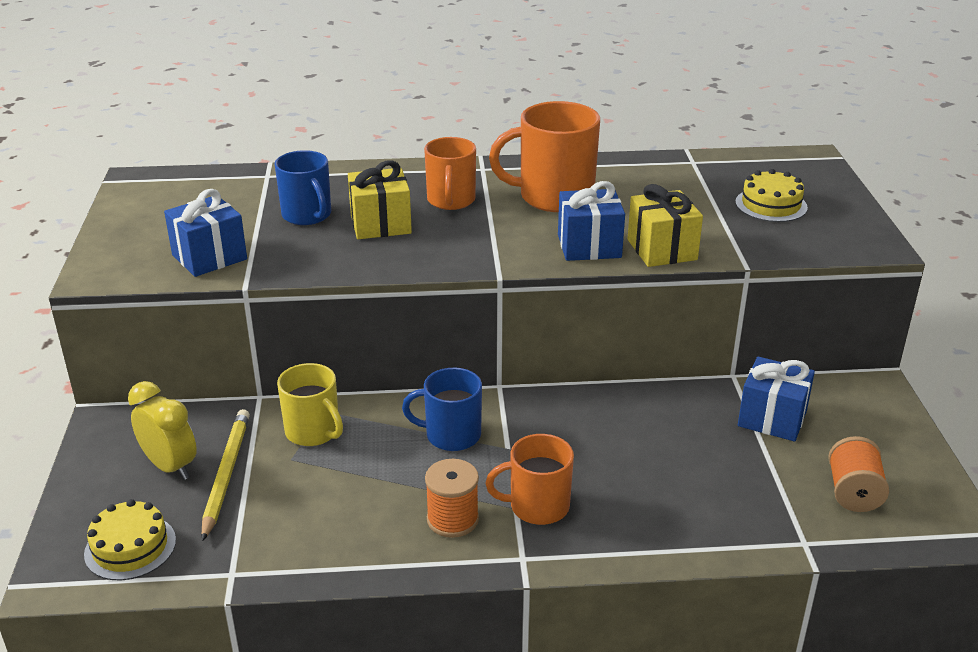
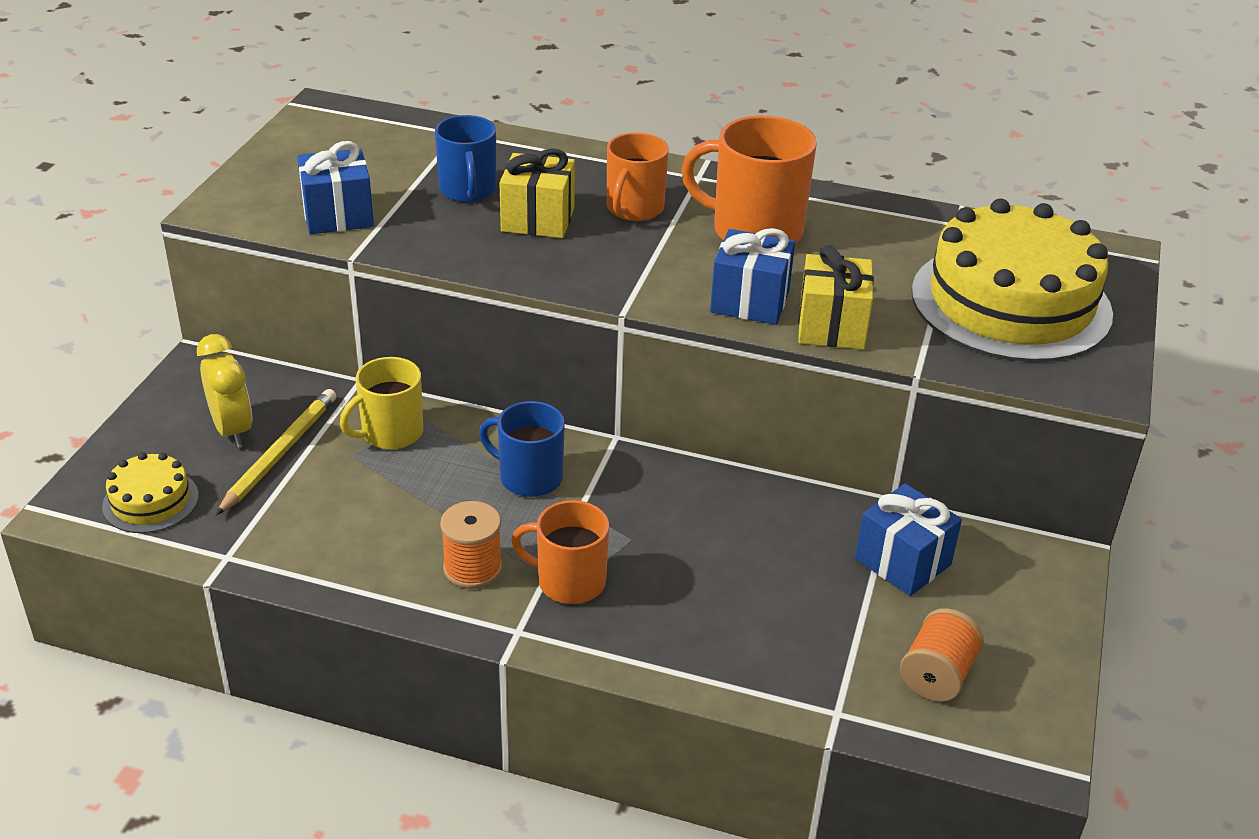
camera: 20 degrees right, 5 degrees up
yellow mug [277,363,343,446] -> yellow mug turned 75 degrees clockwise [340,357,423,449]
yellow cake [735,169,808,222] -> yellow cake [912,199,1113,362], size x2.20

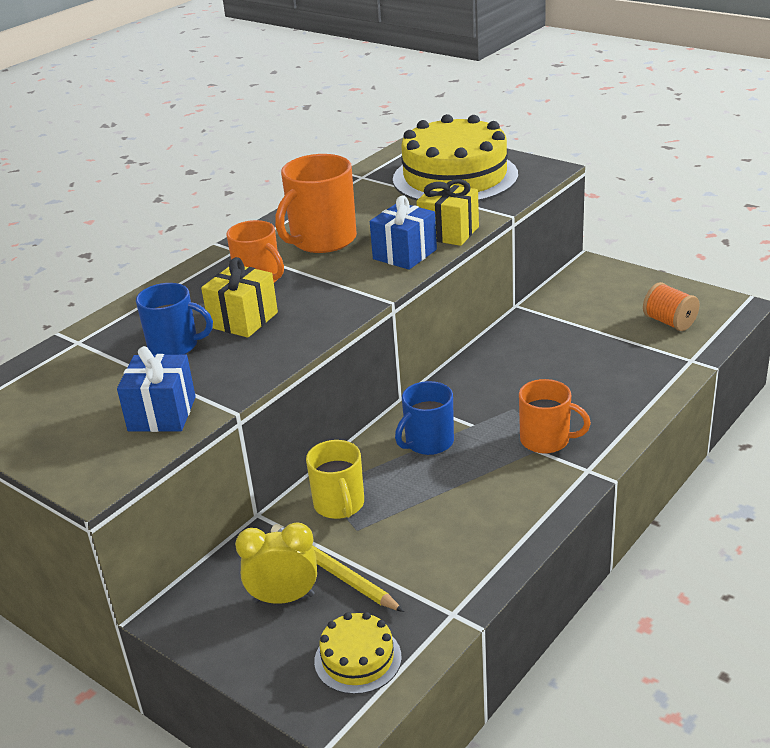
camera: 65 degrees left, 5 degrees down
orange spool [440,501,502,589] -> none
orange mug [511,500,609,604] -> orange mug turned 105 degrees counterclockwise [519,379,591,454]
blue gift [855,484,962,596] -> none

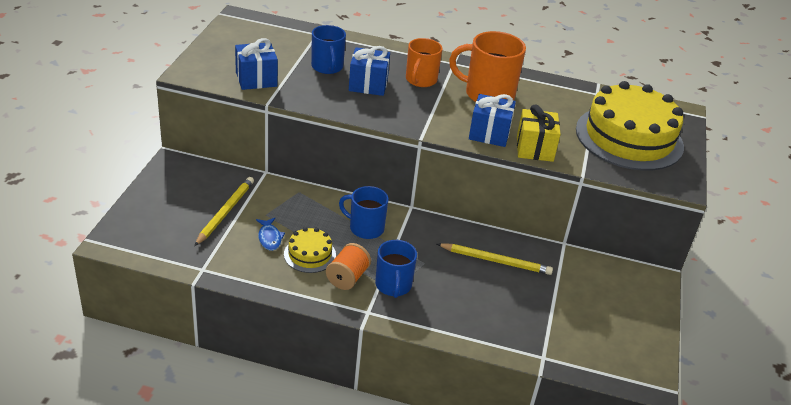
camera: 60 degrees right, 5 degrees up
yellow gift [201,257,278,338] -> blue gift [349,46,390,96]
yellow clock [235,522,317,604] -> none
yellow mug [306,440,364,519] -> none
yellow cake [314,612,402,694] -> yellow cake moved to [284,227,336,273]
orange mug [519,379,591,454] -> blue mug [375,240,417,298]
orange spool [643,282,700,331] -> orange spool moved to [326,243,371,290]
none -> blue fish [256,218,285,251]
none -> yellow pencil [437,243,553,275]

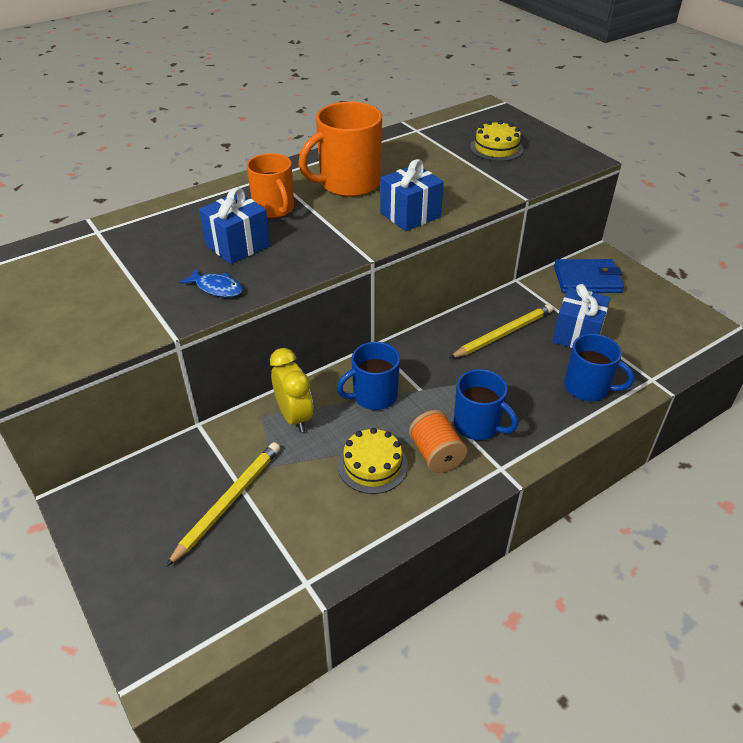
camera: 45 degrees left, 5 degrees up
yellow pencil [194,177,254,246] -> yellow pencil turned 60 degrees clockwise [166,442,280,567]
blue gift [235,38,278,90] -> blue gift moved to [552,284,610,348]
blue fish [256,218,285,251] -> blue fish moved to [179,269,243,297]
blue mug [311,25,346,74] -> blue mug moved to [564,334,634,401]
yellow gift [517,104,561,162] -> none
yellow cake [576,81,684,171] -> yellow cake [470,120,523,161], size x0.46
none -> yellow clock [270,348,313,433]
none -> blue wallet [554,259,624,293]

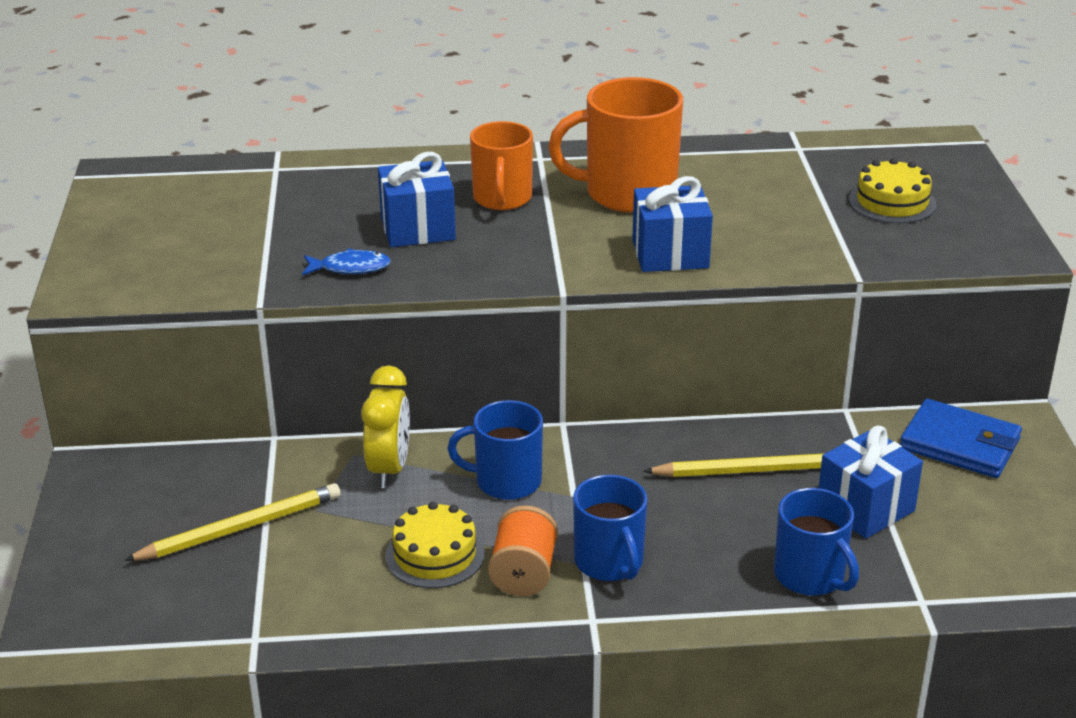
camera: 30 degrees right, 10 degrees down
blue fish [179,269,243,297] -> blue fish turned 60 degrees counterclockwise [302,248,391,275]

